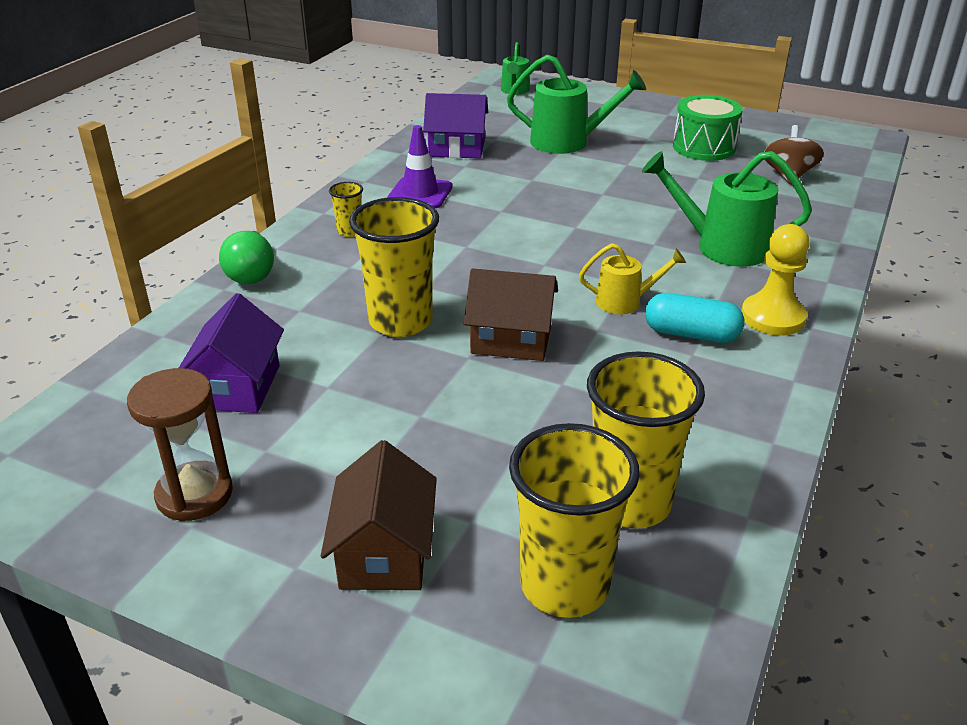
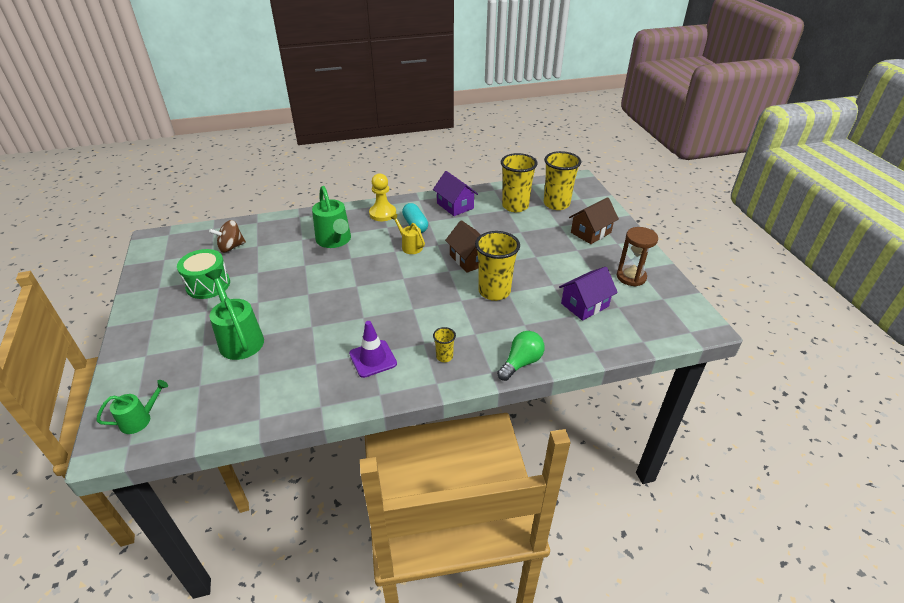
camera: 130 degrees left, 5 degrees up
purple house [423,93,488,158] -> purple house moved to [433,171,478,216]

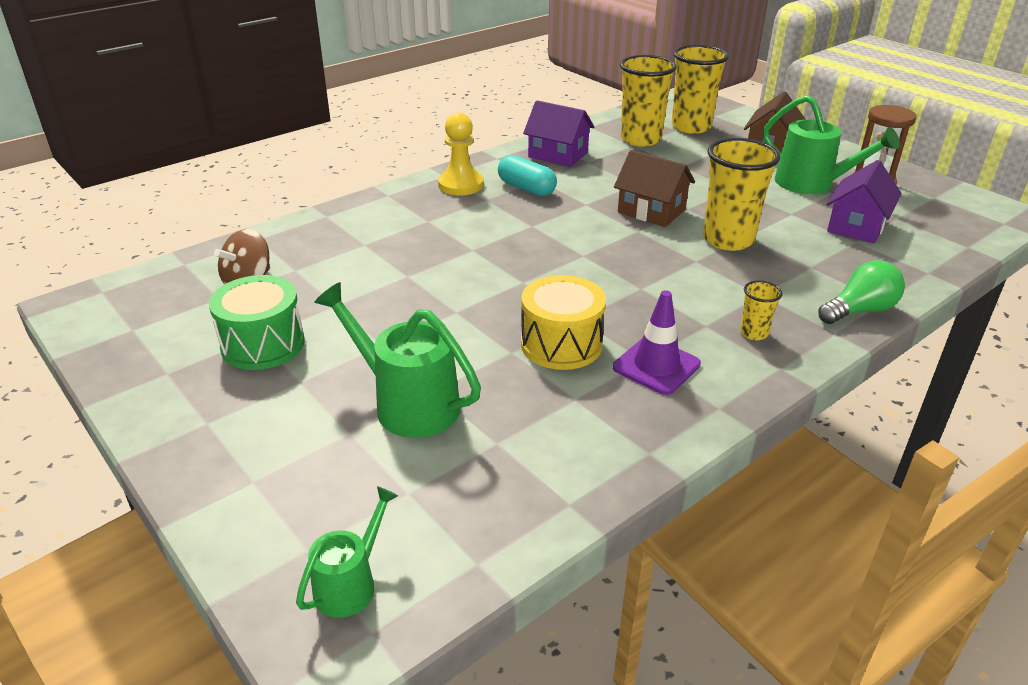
camera: 25 degrees left, 5 degrees down
green watering can [312,186,351,248] -> green watering can moved to [763,95,900,194]
yellow watering can [391,214,425,254] -> none
green light bulb [497,331,545,381] -> green light bulb turned 45 degrees clockwise [818,260,905,324]
none -> yellow drum [521,275,606,370]

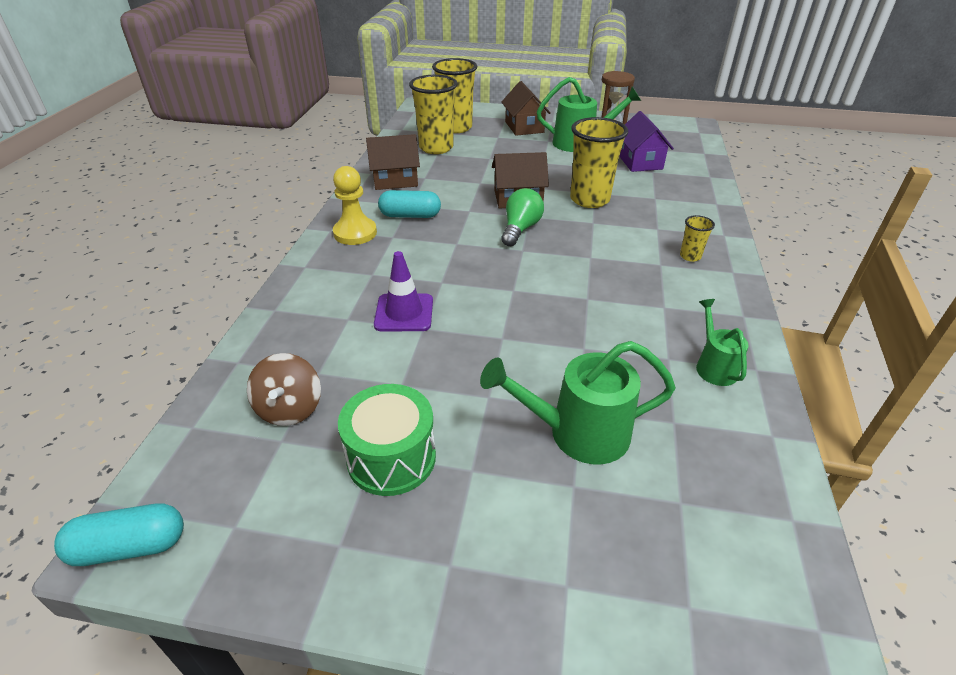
camera: 40 degrees left, 5 degrees up
green watering can [296,486,398,618] -> green watering can moved to [696,299,749,386]
yellow drum [521,275,606,370] -> none
purple house [523,100,594,167] -> brown house [366,134,420,190]
purple traffic cone [613,290,701,395] -> purple traffic cone moved to [374,251,433,331]
green light bulb [818,260,905,324] -> green light bulb moved to [501,188,544,246]
none -> turquoise capsule [54,503,184,566]

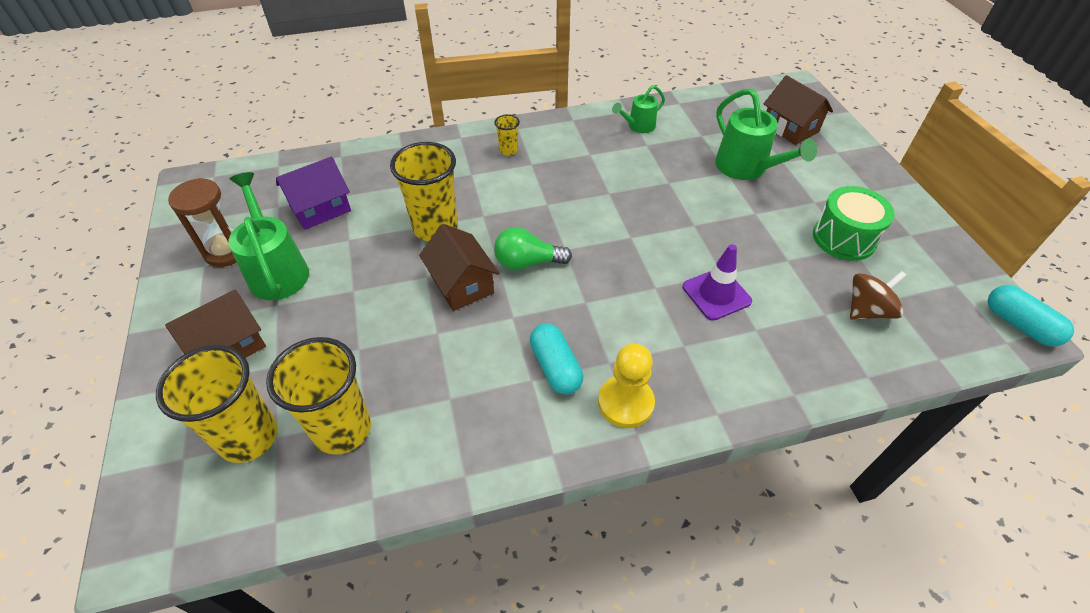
camera: 115 degrees left, 10 degrees up
brown house [366,134,420,190] -> brown house moved to [763,75,833,145]

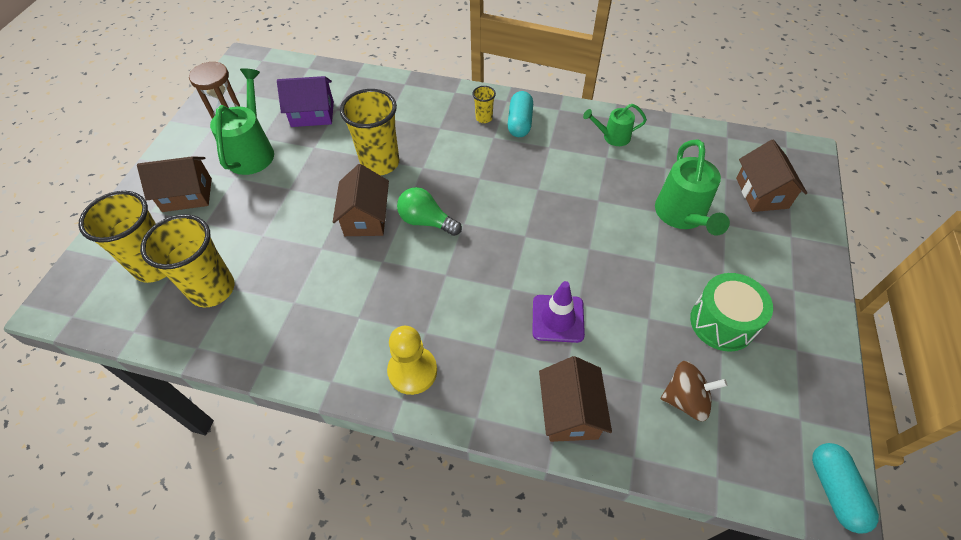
camera: 30 degrees right, 5 degrees up
turquoise capsule [530,323,583,395] -> turquoise capsule moved to [507,91,533,137]
none -> brown house [539,356,612,442]

